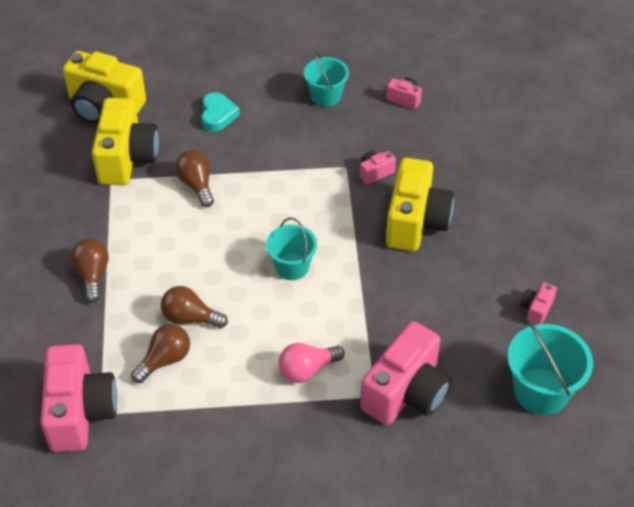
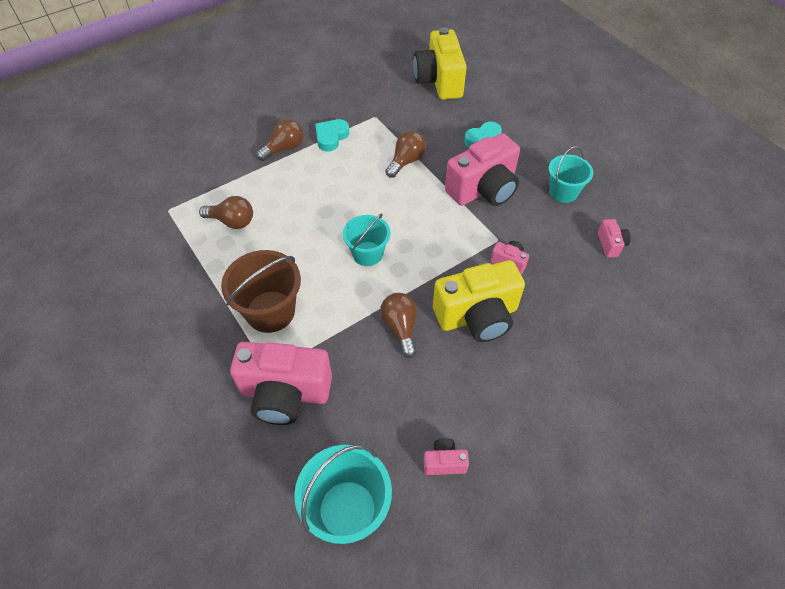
camera: 60 degrees right, 5 degrees up
pink camera [40,344,117,452] -> pink camera moved to [445,133,520,206]
yellow camera [92,98,159,185] -> none
brown light bulb [161,286,228,328] -> brown light bulb moved to [380,293,417,358]
pink light bulb [278,343,345,383] -> brown bucket [221,250,301,333]
none -> turquoise heart [315,119,349,151]

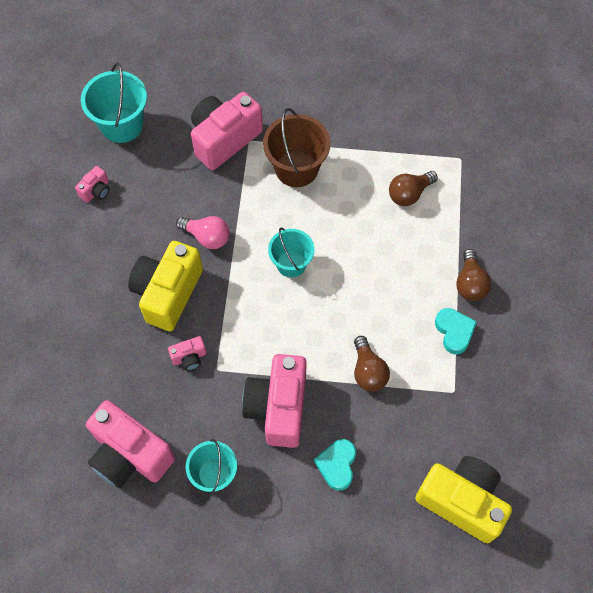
camera: 130 degrees right, 10 degrees up
brown light bulb [380,293,417,358] -> pink light bulb [176,216,230,249]
pink camera [598,219,631,258] -> pink camera [86,400,175,488], size x2.25

